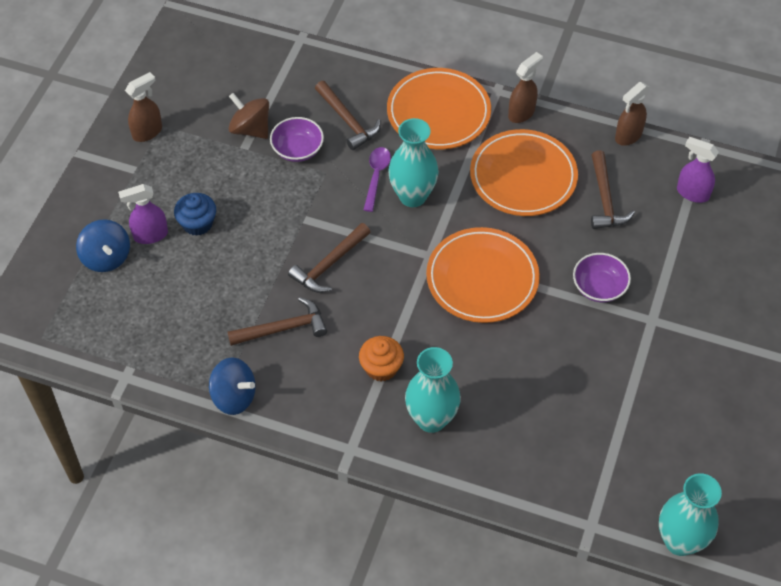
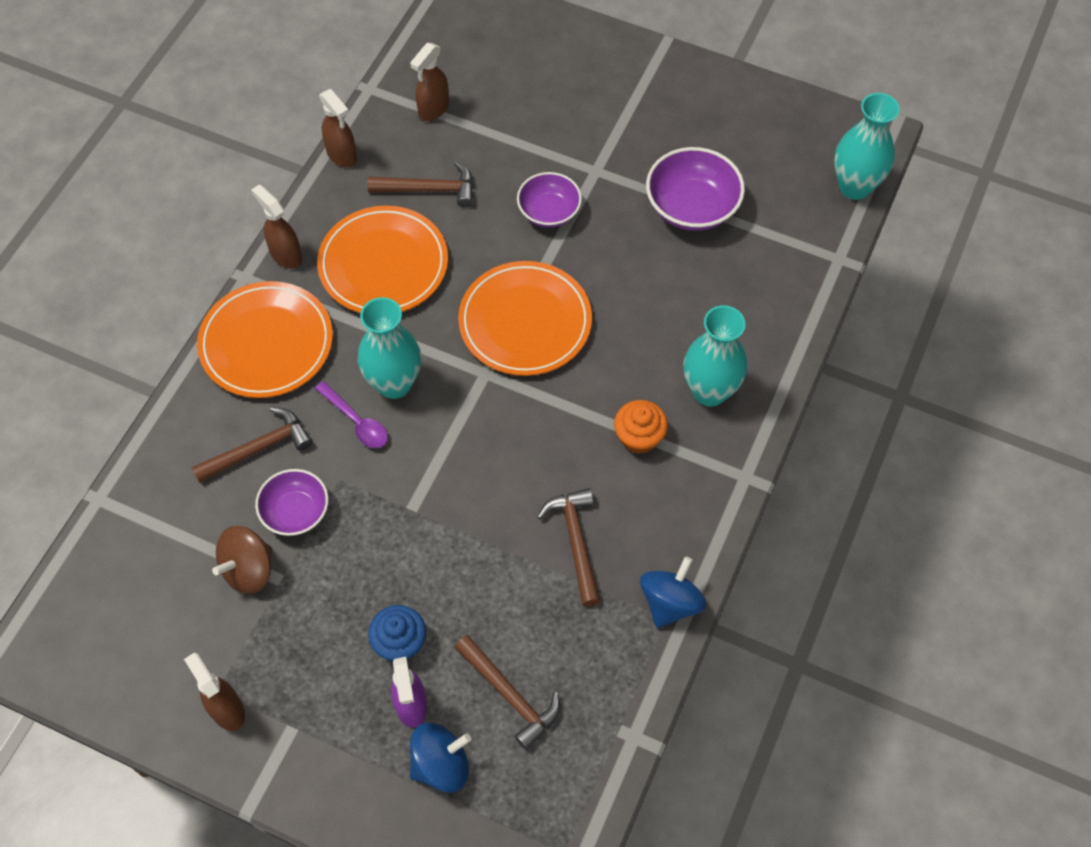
camera: 85 degrees left, 5 degrees up
brown hammer [288,223,370,293] -> brown hammer moved to [455,635,560,750]
purple spoon [363,147,391,212] -> purple spoon turned 150 degrees counterclockwise [315,381,388,448]
purple spray bottle [677,137,719,203] -> brown spray bottle [410,43,449,121]
none -> purple bowl [646,147,745,231]

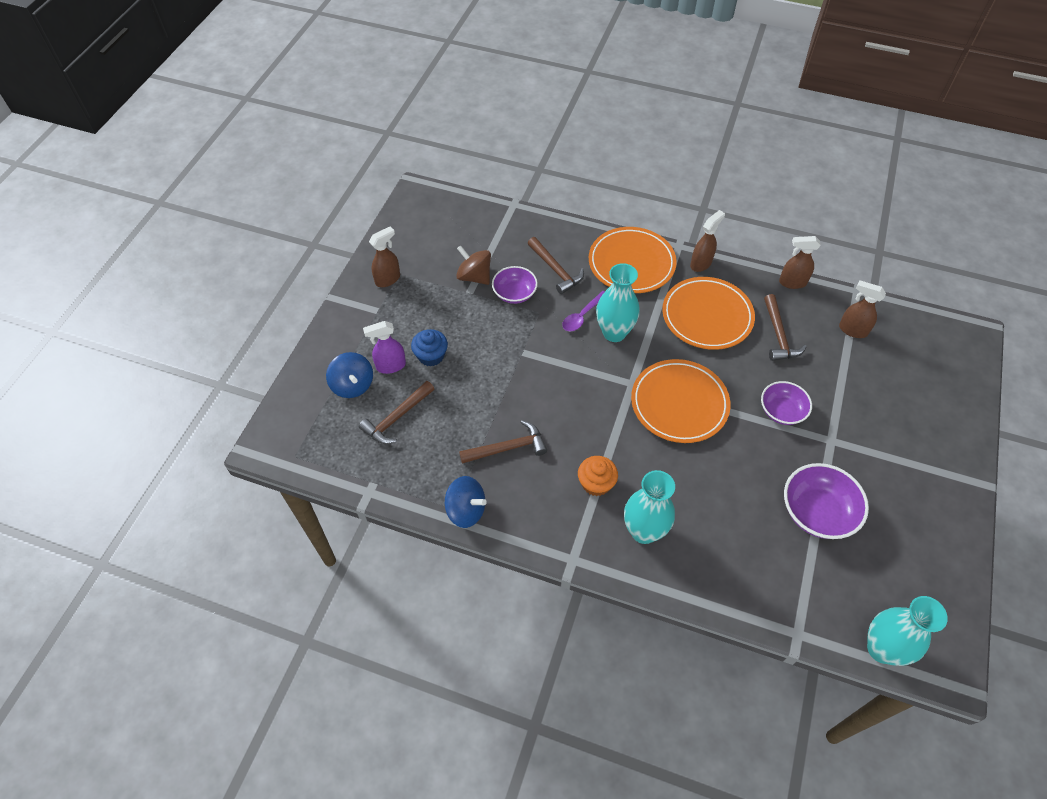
camera: 85 degrees right, 5 degrees down
brown spray bottle [319,89,357,167] -> brown spray bottle turned 45 degrees clockwise [779,236,821,289]

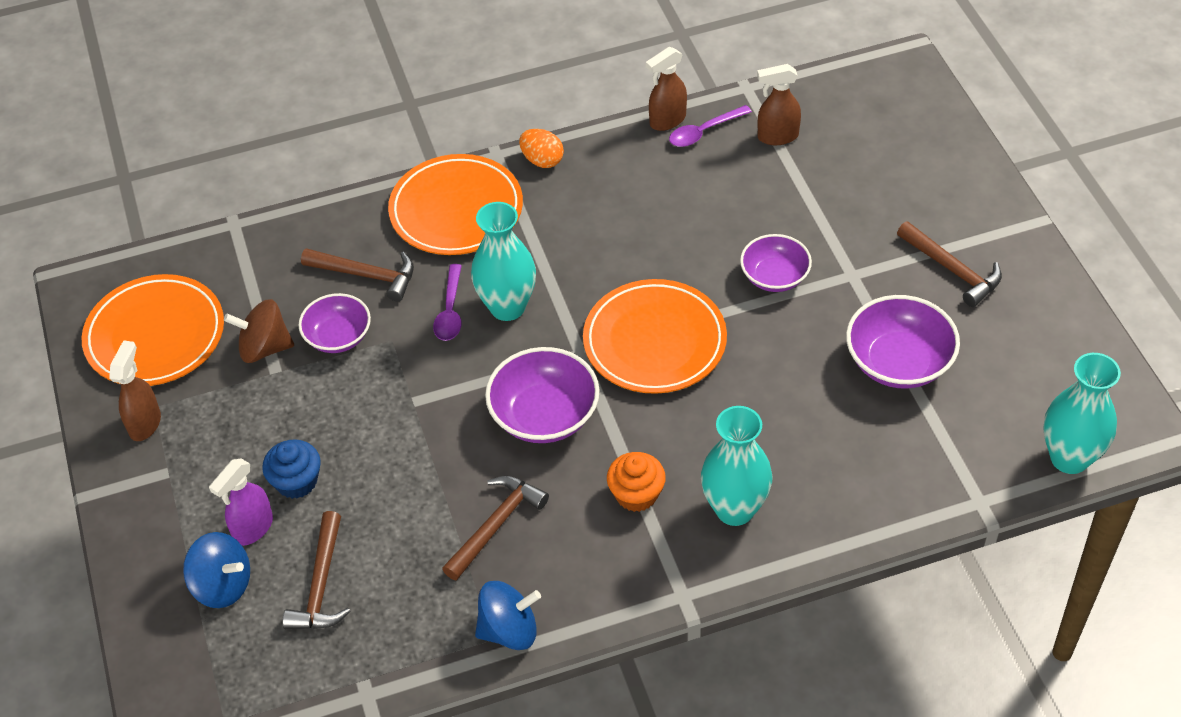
camera: 35 degrees left, 5 degrees down
orange plate [662,277,755,350] -> orange plate moved to [82,274,224,386]
brown spray bottle [690,210,725,272] -> orange egg [519,129,564,168]
brown hammer [764,294,807,361] -> brown hammer moved to [897,221,1002,307]
none -> purple bowl [485,347,599,443]
none -> purple spoon [669,105,752,147]

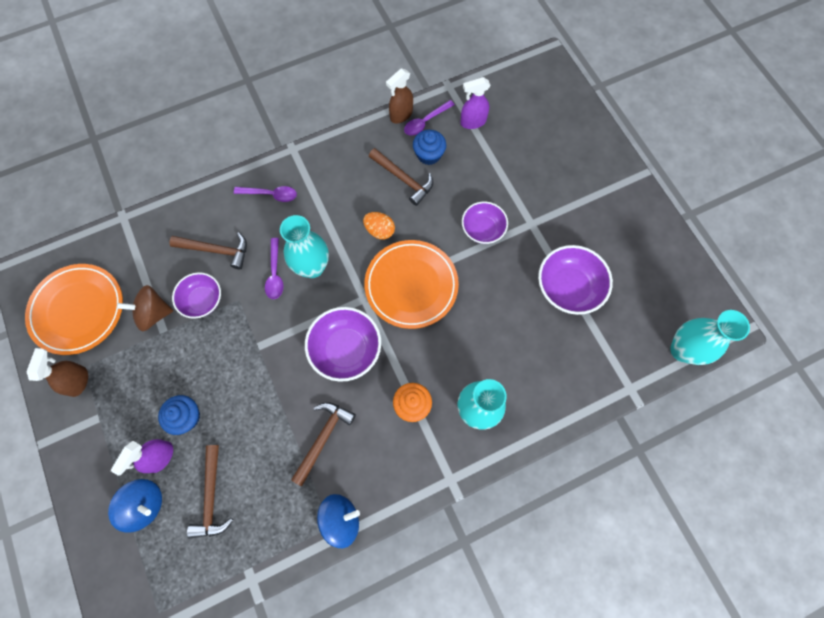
camera: 10 degrees left, 20 degrees up
orange plate [388,154,523,255] -> purple spoon [234,186,297,202]
orange egg [519,129,564,168] -> orange egg moved to [363,212,395,240]
brown spray bottle [757,64,801,145] -> purple spray bottle [460,77,491,129]
brown hammer [897,221,1002,307] -> brown hammer moved to [369,148,433,206]
none -> blue cupcake [413,130,446,165]

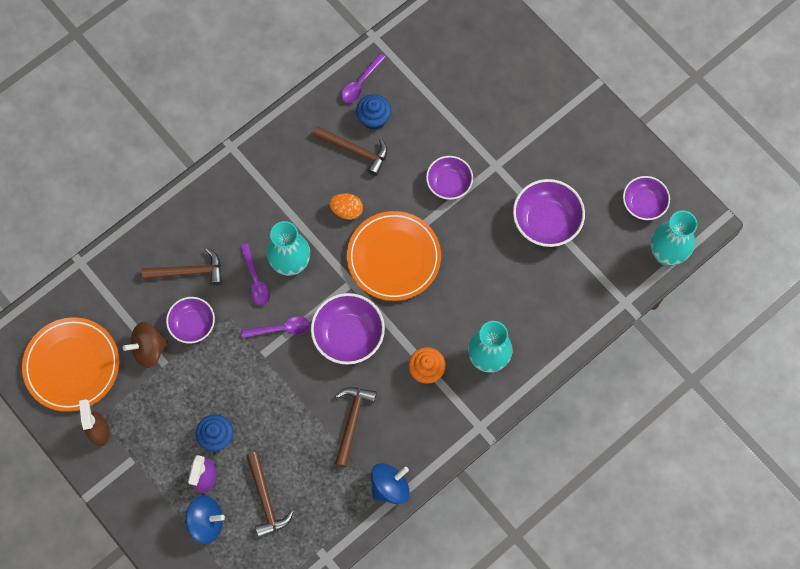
camera: 15 degrees left, 0 degrees up
purple spoon [234,186,297,202] -> purple spoon moved to [241,316,310,338]
brown spray bottle [386,68,413,123] -> none
purple spray bottle [460,77,491,129] -> none
none -> purple bowl [623,176,670,220]

